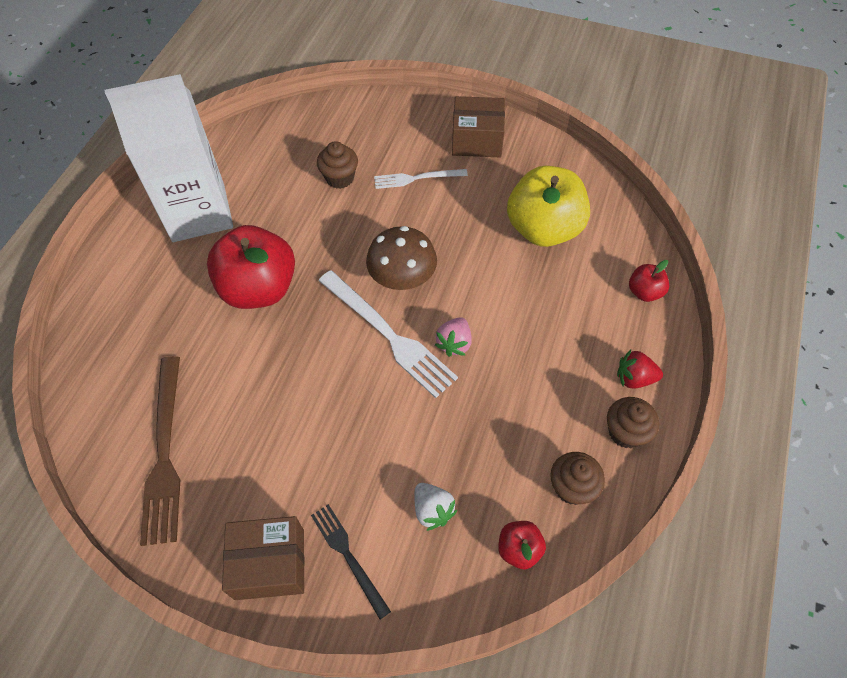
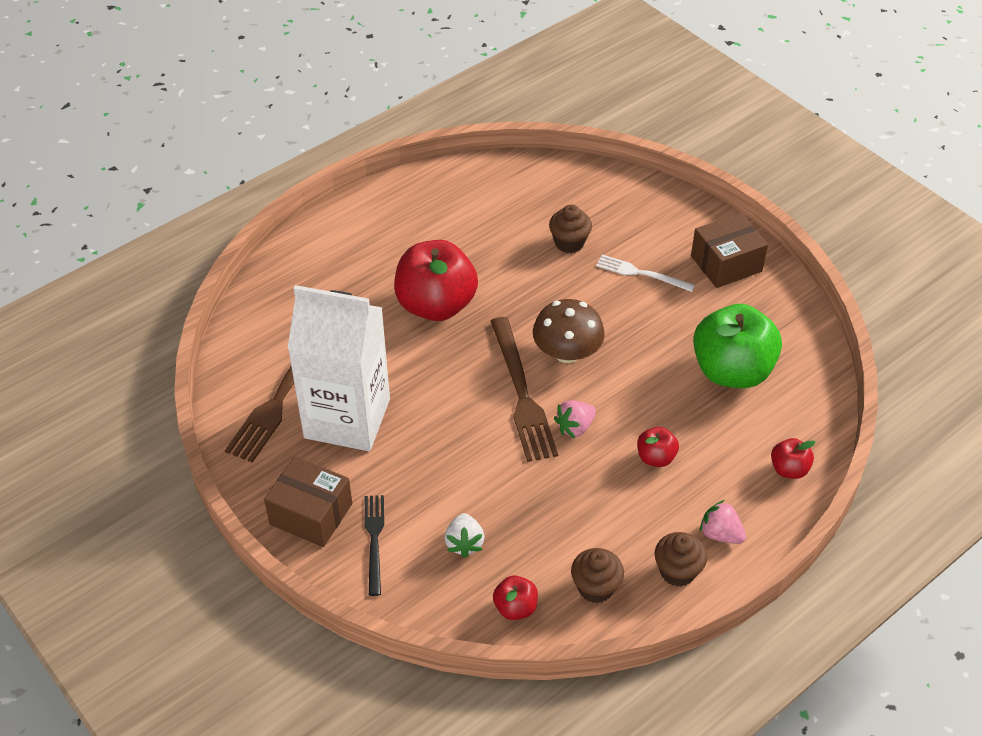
camera: 30 degrees right, 10 degrees down
white carton [104,74,233,242] -> white carton moved to [287,285,390,451]
white fork [318,270,458,398] -> brown fork [491,317,558,462]
brown box [452,96,505,157] -> brown box turned 60 degrees counterclockwise [691,213,768,288]
yellow apple [507,166,590,247] -> green apple [693,304,782,388]
red strawberry [617,350,663,389] -> pink strawberry [700,500,746,544]
none -> red apple [637,427,679,467]

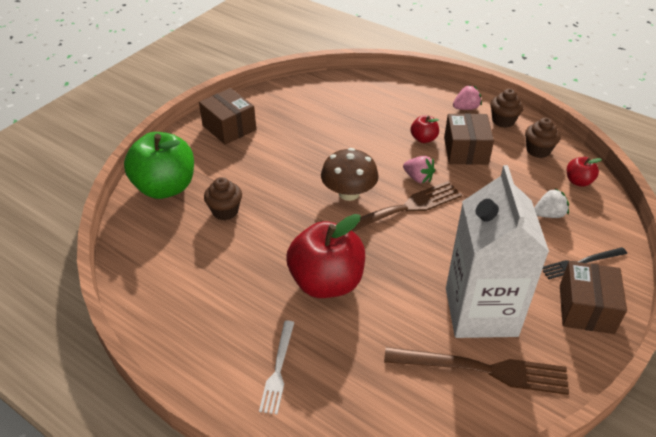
camera: 105 degrees left, 5 degrees down
white fork [596,255,695,292] -> white fork moved to [259,321,295,414]
green apple [693,304,782,388] -> green apple moved to [124,132,194,199]
pink strawberry [700,500,746,544] -> pink strawberry turned 135 degrees counterclockwise [453,85,482,110]
red apple [771,438,816,479] -> none
none -> brown box [444,113,494,165]

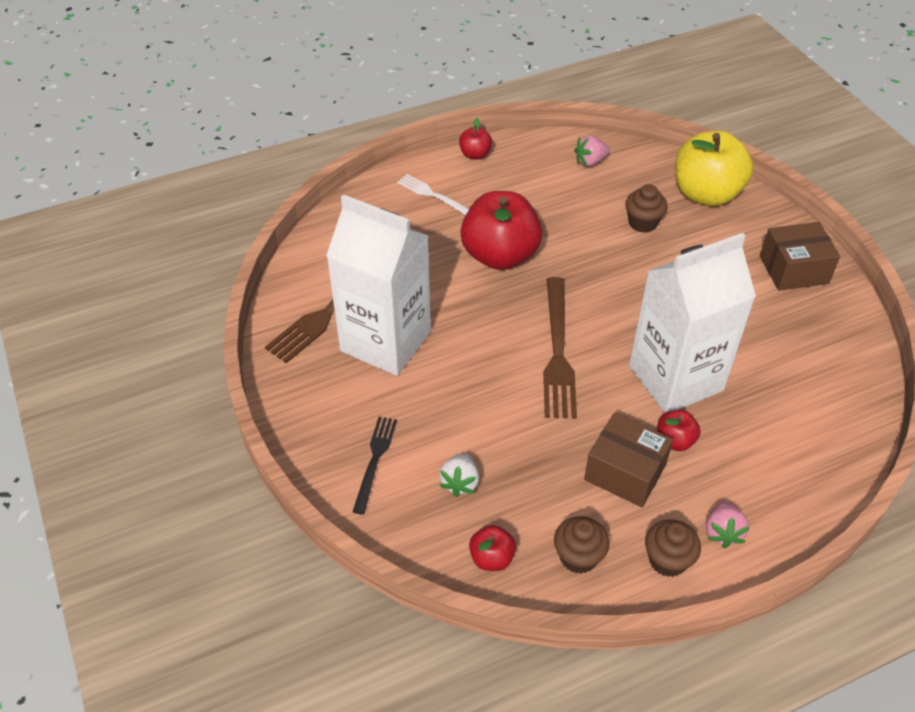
camera: 120 degrees right, 5 degrees up
green apple [124,132,194,199] -> yellow apple [675,131,753,206]
brown mushroom [321,148,379,201] -> none
pink strawberry [403,156,435,183] -> pink strawberry moved to [574,136,610,167]
brown box [560,261,627,334] -> none
none -> red apple [459,118,492,159]
none -> white carton [629,233,756,413]

